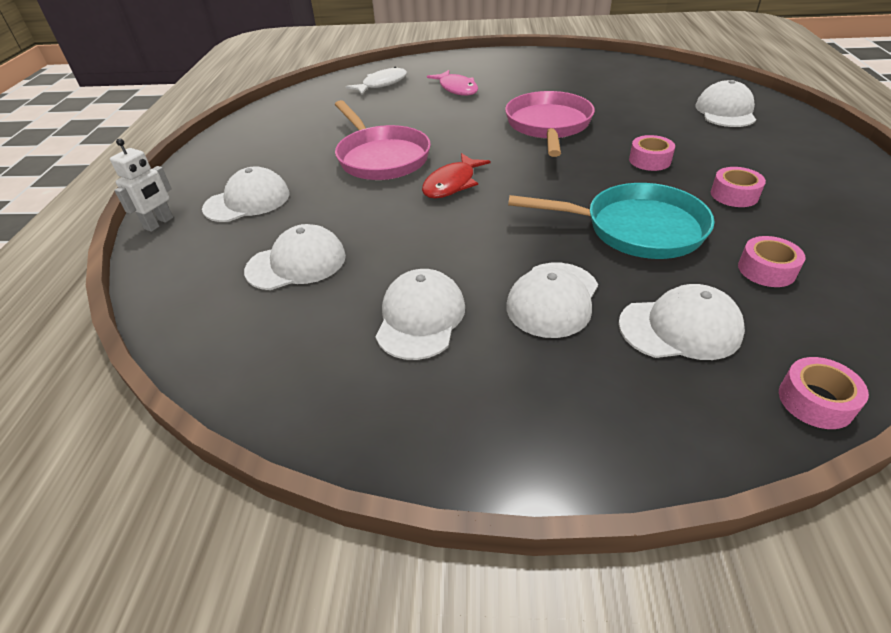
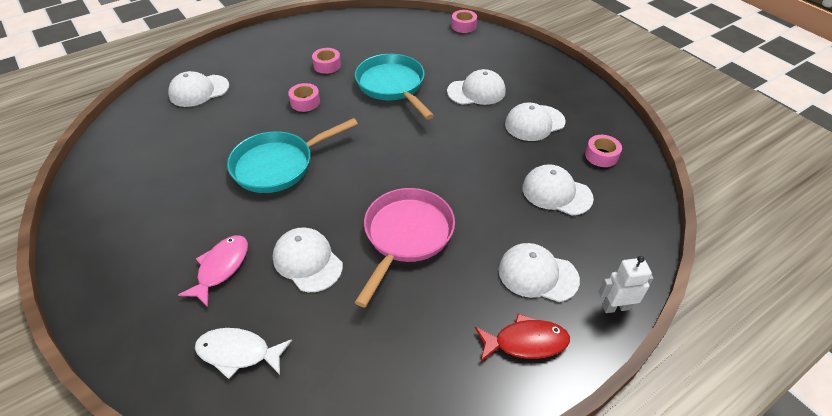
camera: 130 degrees left, 5 degrees up
red fish [422,153,491,198] -> red fish moved to [475,314,570,361]
pink pan [505,91,595,157] -> turquoise pan [227,118,358,193]
white cap [618,284,745,360] -> white cap moved to [273,228,343,292]
pink tape [738,236,805,287] -> pink tape moved to [585,135,622,167]

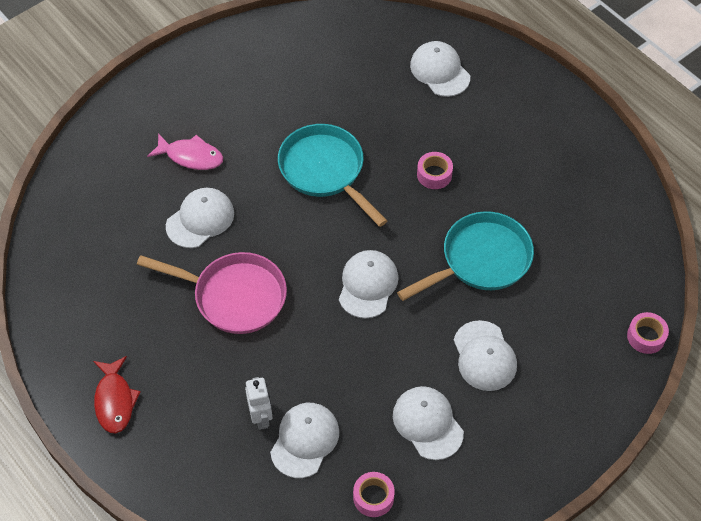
camera: 85 degrees right, 10 degrees up
white fish [195,328,292,379] -> none
pink tape [312,48,341,74] -> none
white cap [498,243,580,302] -> white cap moved to [339,250,398,318]
white robot [599,256,654,313] -> white robot moved to [245,377,272,430]

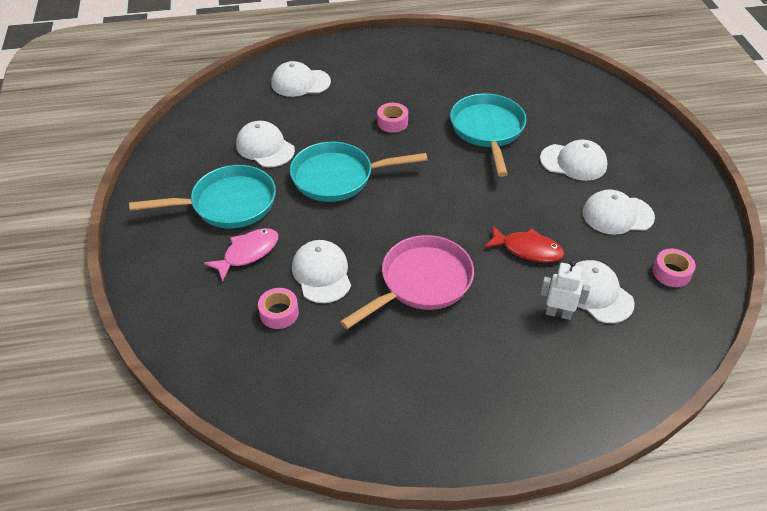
camera: 60 degrees left, 10 degrees down
red fish [93,356,141,433] -> red fish moved to [484,225,564,263]
white cap [339,250,398,318] -> white cap moved to [236,121,295,167]
pink tape [627,312,669,354] -> pink tape moved to [258,288,299,329]
none -> turquoise pan [129,165,276,228]

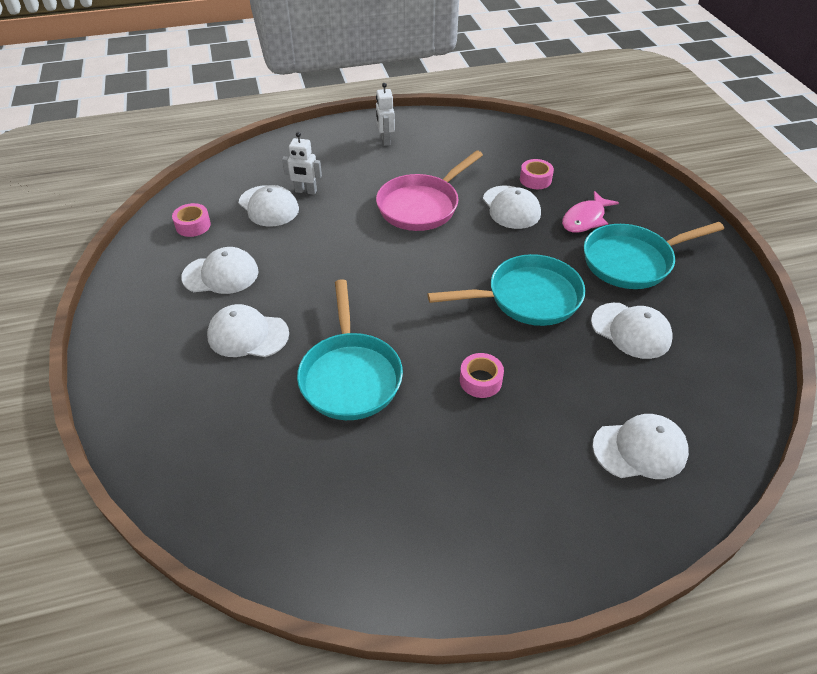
camera: 175 degrees right, 0 degrees up
red fish [484,225,564,263] -> none
none -> white robot [376,83,395,146]

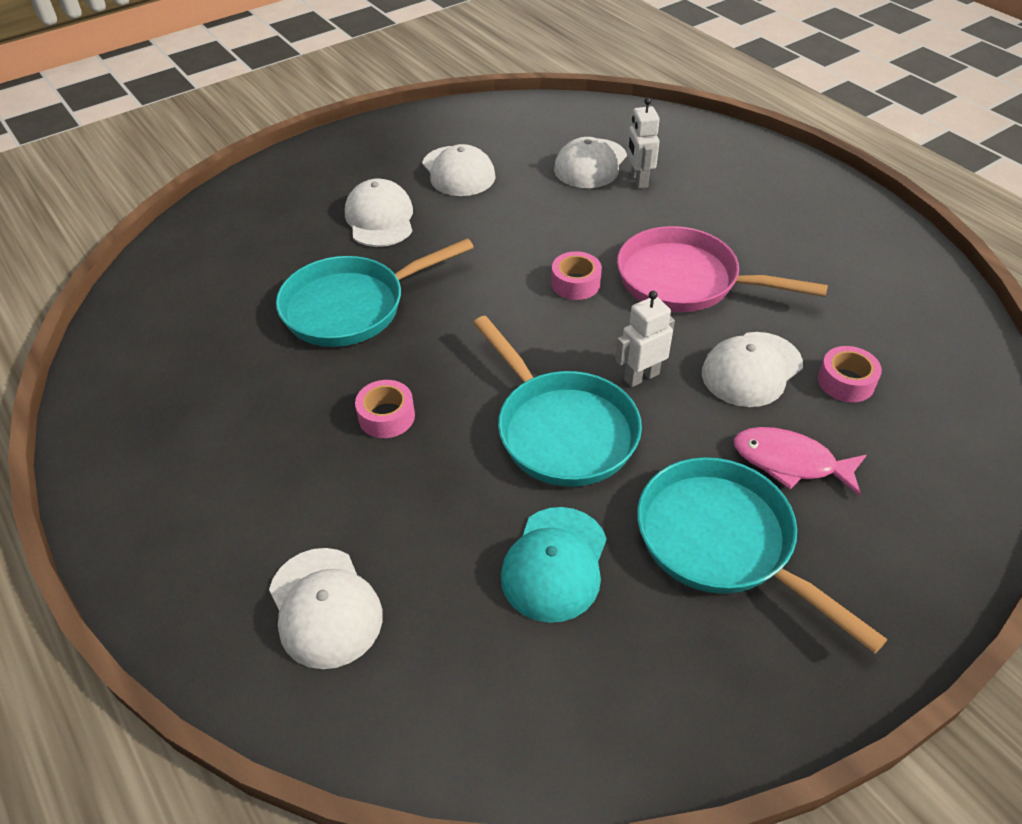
camera: 70 degrees right, 0 degrees up
pink tape [172,203,211,237] -> pink tape moved to [551,251,602,300]
white robot [376,83,395,146] -> white robot moved to [615,291,675,387]
white cap [591,303,673,359] -> turquoise cap [501,507,607,623]

